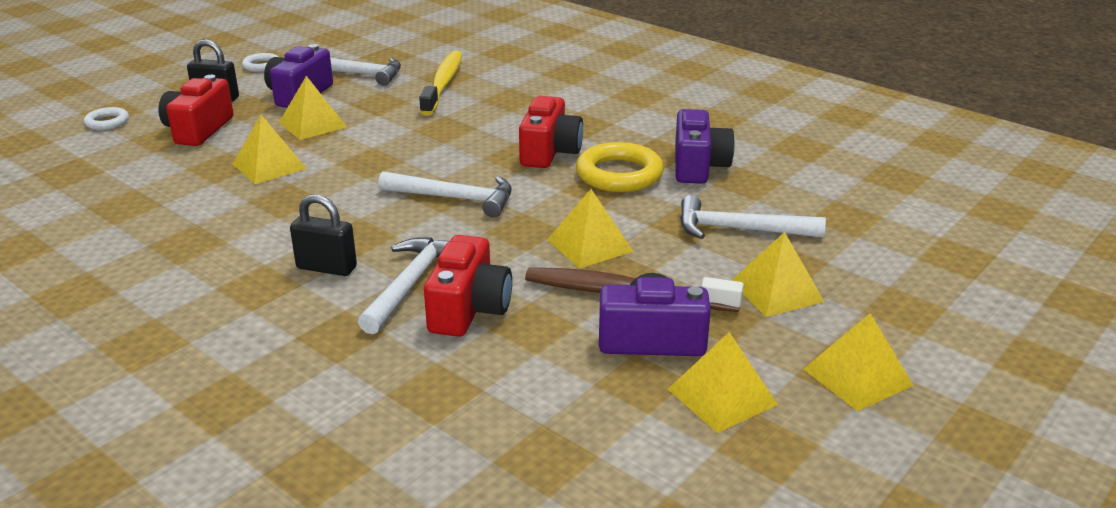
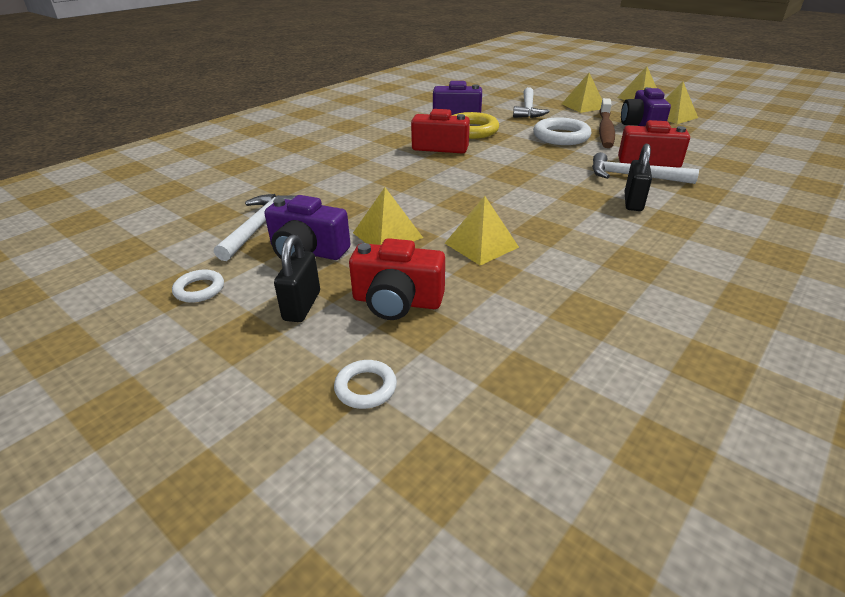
camera: 90 degrees left, 5 degrees up
white hammer [378,171,512,217] -> none
yellow toothbrush [419,51,463,116] -> none
yellow pyramid [547,189,634,269] -> white ring [533,117,591,145]

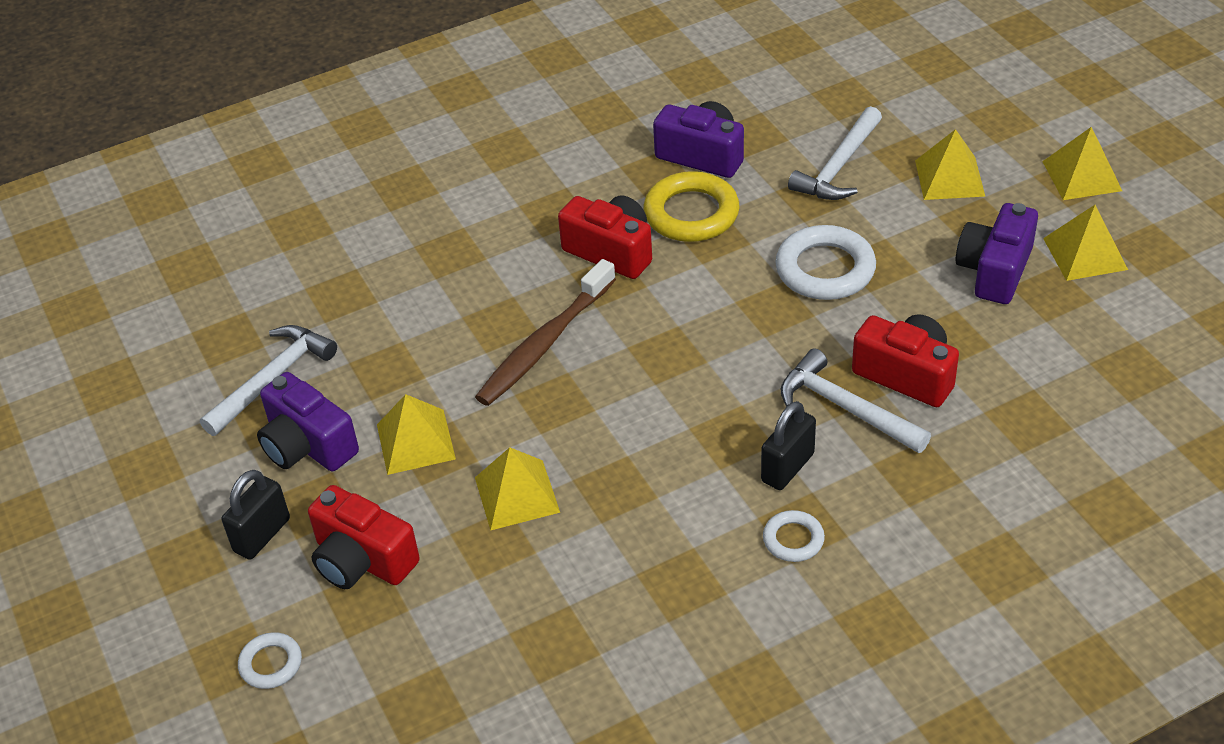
camera: 25 degrees right, 10 degrees up
white ring [172,269,224,303] -> white ring moved to [763,510,825,562]
brown toothbrush [599,98,615,148] -> brown toothbrush moved to [475,259,616,406]

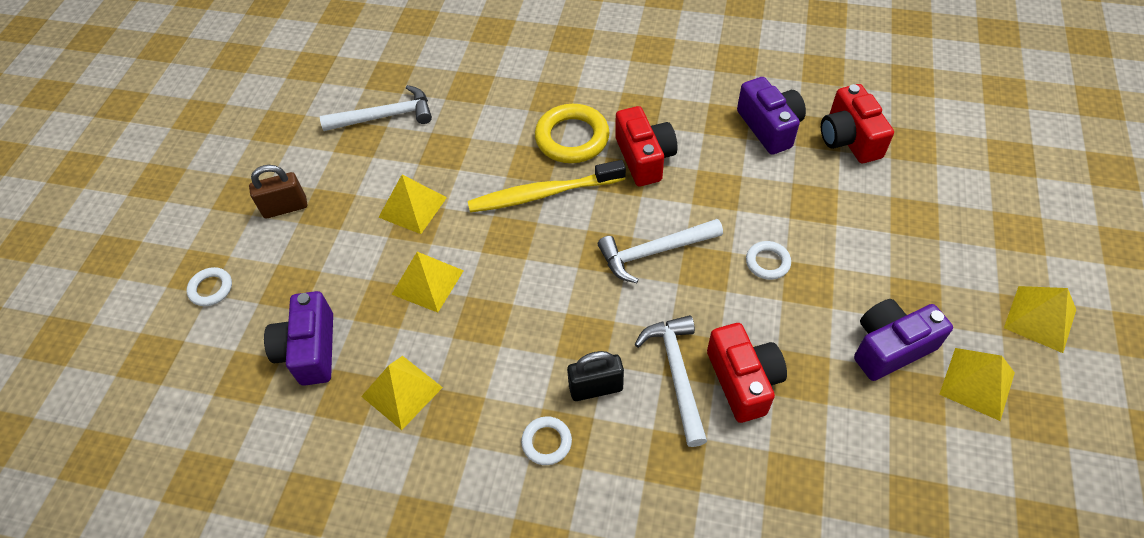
camera: 40 degrees right, 10 degrees up
black padlock [222,470,290,560] -> brown padlock [249,165,307,219]
purple camera [257,372,359,471] -> purple camera moved to [264,291,333,386]
red camera [308,485,420,589] -> red camera moved to [821,84,894,163]
brown toothbrush [475,259,616,406] -> yellow toothbrush [468,160,626,213]
yellow ring [644,171,740,242] -> yellow ring moved to [535,104,610,163]
white ring [775,225,876,300] -> white ring [746,241,791,280], size x0.53
white hammer [788,106,882,200] -> white hammer moved to [598,219,723,283]
yellow pyramid [915,129,986,200] -> yellow pyramid moved to [361,356,443,430]

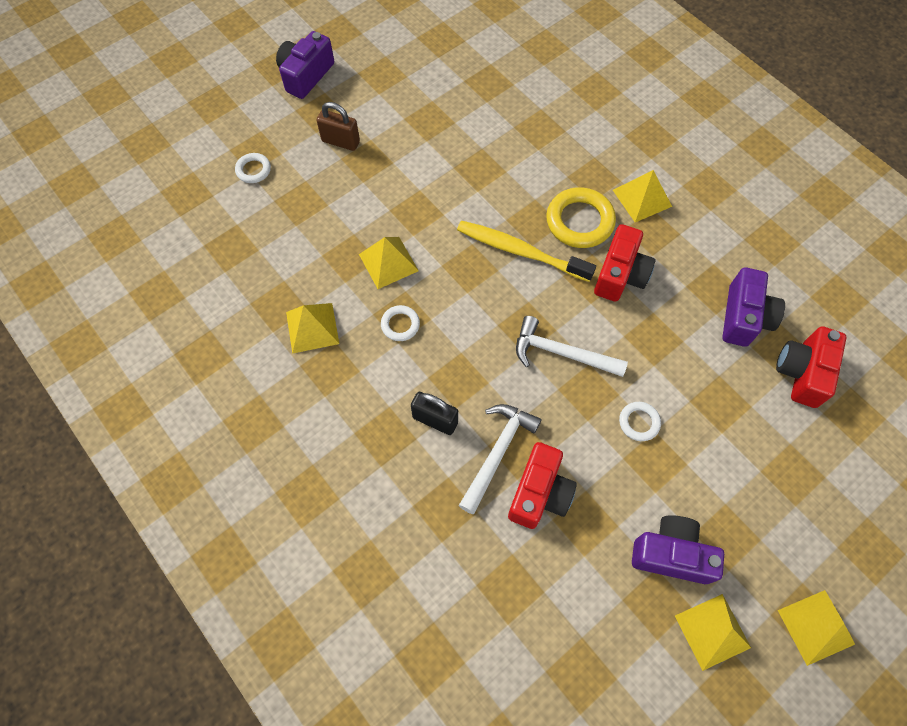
camera: 35 degrees right, 10 degrees up
purple camera [264,291,333,386] -> purple camera moved to [276,31,334,99]
white hammer [320,85,432,131] -> none
yellow pyramid [378,175,447,234] -> yellow pyramid moved to [613,170,672,222]
white ring [521,416,572,465] -> white ring moved to [381,305,420,341]

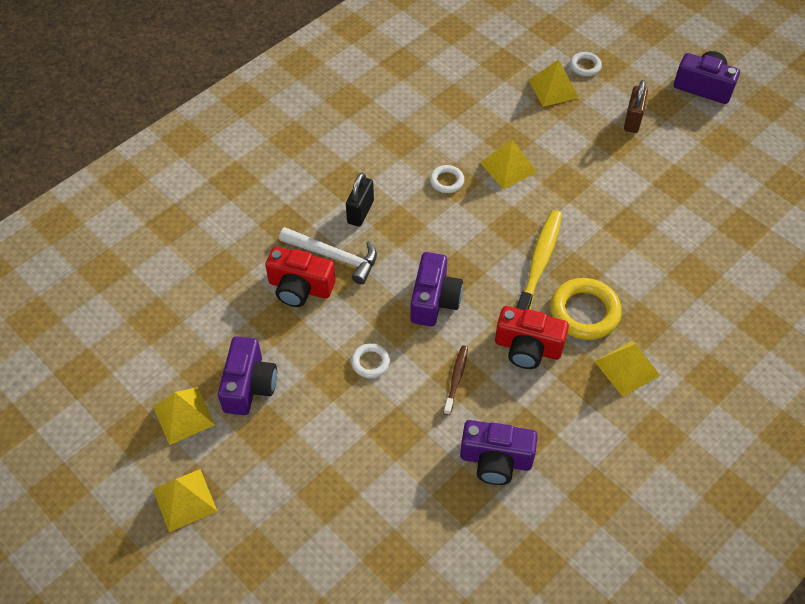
camera: 85 degrees right, 10 degrees down
yellow pyramid [286,303,339,354] -> yellow pyramid moved to [529,59,579,107]
white hammer [516,316,628,377] -> purple camera [410,252,463,326]
red camera [776,326,846,408] -> none
none -> brown toothbrush [444,346,468,415]

